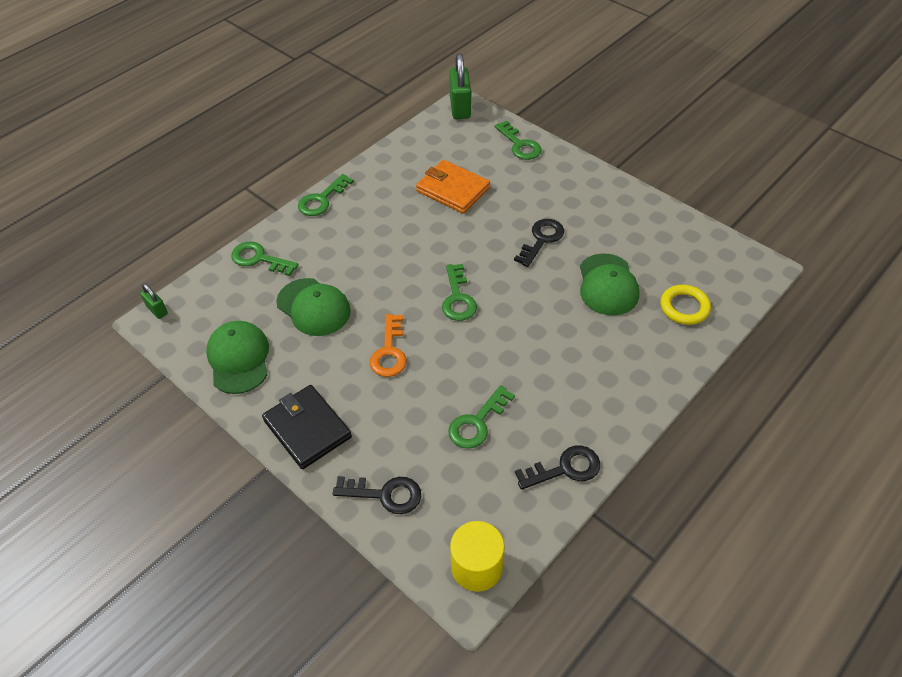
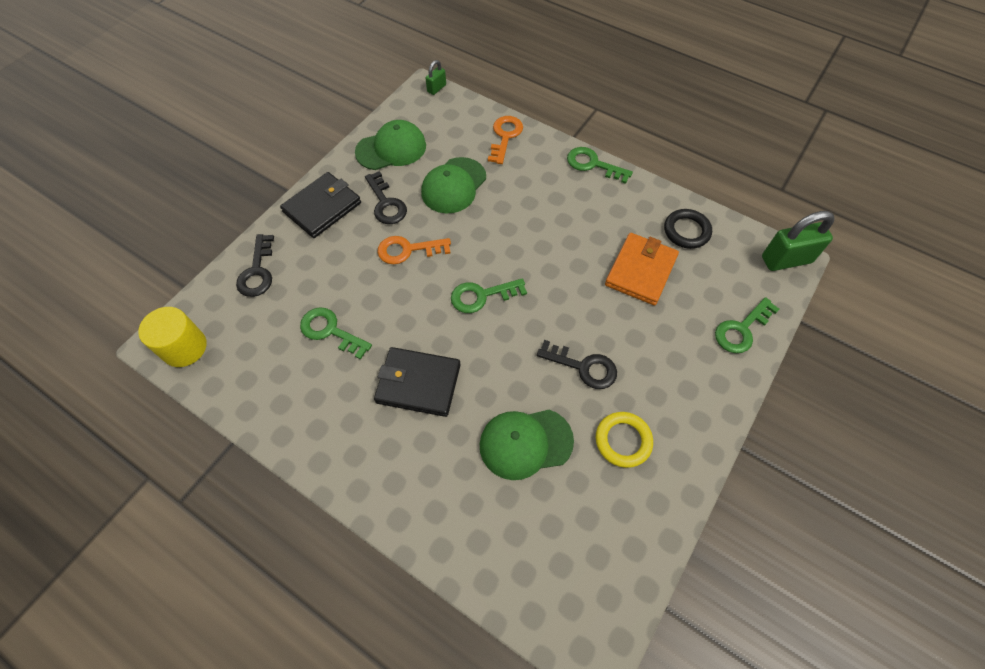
camera: 80 degrees right, 10 degrees up
green key [231,242,298,276] -> orange key [488,116,523,164]
black key [515,445,600,490] -> black key moved to [365,171,407,224]
yellow ring [660,285,711,325] -> yellow ring moved to [596,412,653,468]
none -> black wallet [374,347,460,417]
none -> black ring [664,209,712,249]

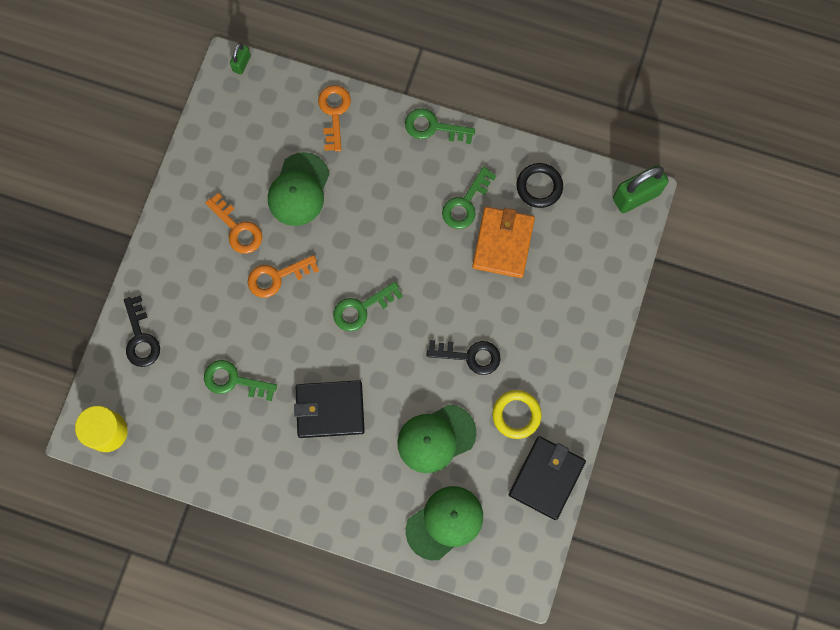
camera: 15 degrees left, 15 degrees up
black wallet [280,172,361,238] -> black wallet moved to [509,436,586,520]
green cap [355,120,426,170] -> green cap moved to [406,486,483,560]
black key [365,171,407,224] -> orange key [205,193,262,254]
green key [715,297,779,353] -> green key moved to [442,166,497,229]

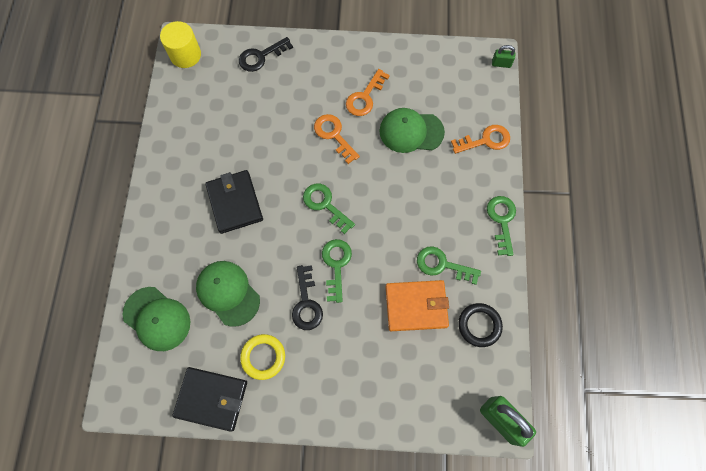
camera: 75 degrees right, 5 degrees down
green key [204,360,277,401] -> green key moved to [322,239,352,303]

